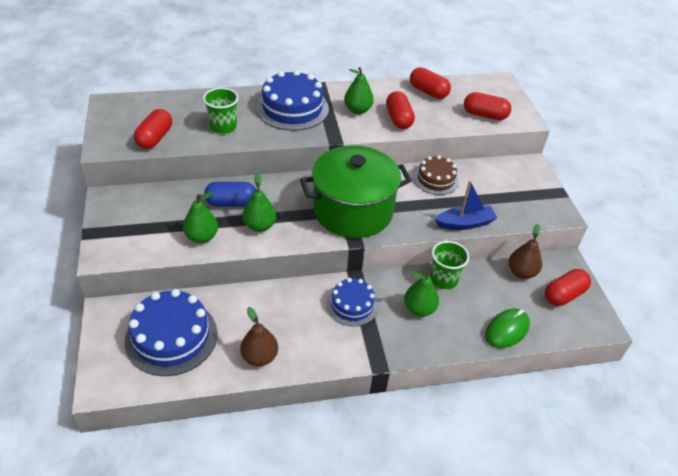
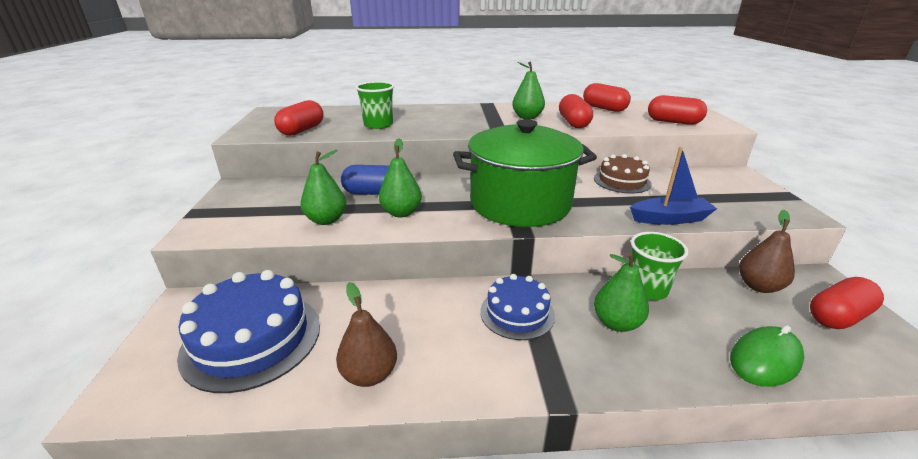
camera: 10 degrees right, 15 degrees down
blue cake [256,70,329,131] -> none

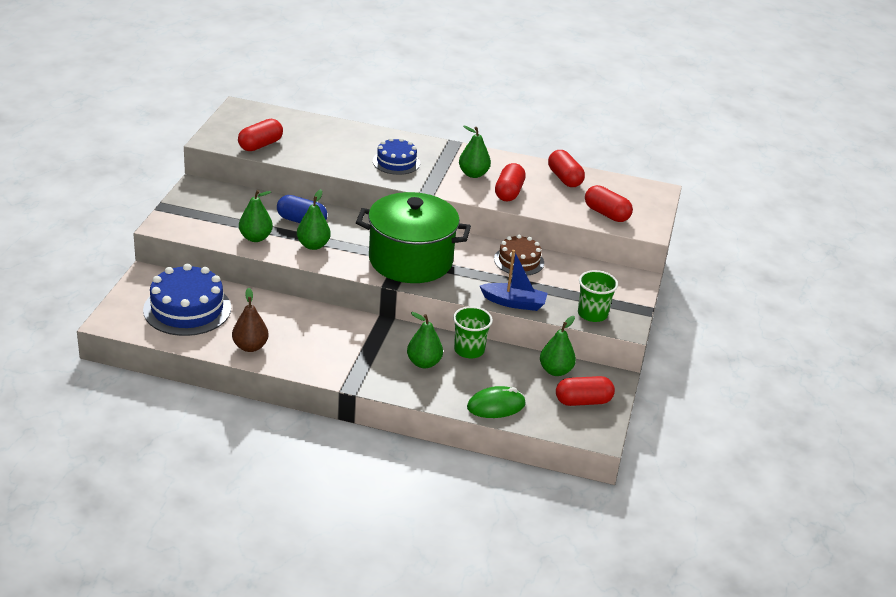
camera: 15 degrees right, 5 degrees up
green cup [355,81,394,129] -> green cup moved to [578,270,618,322]
blue cake [480,274,555,340] -> blue cake moved to [373,138,420,175]
brown pear [739,210,795,293] -> green pear [540,316,576,376]

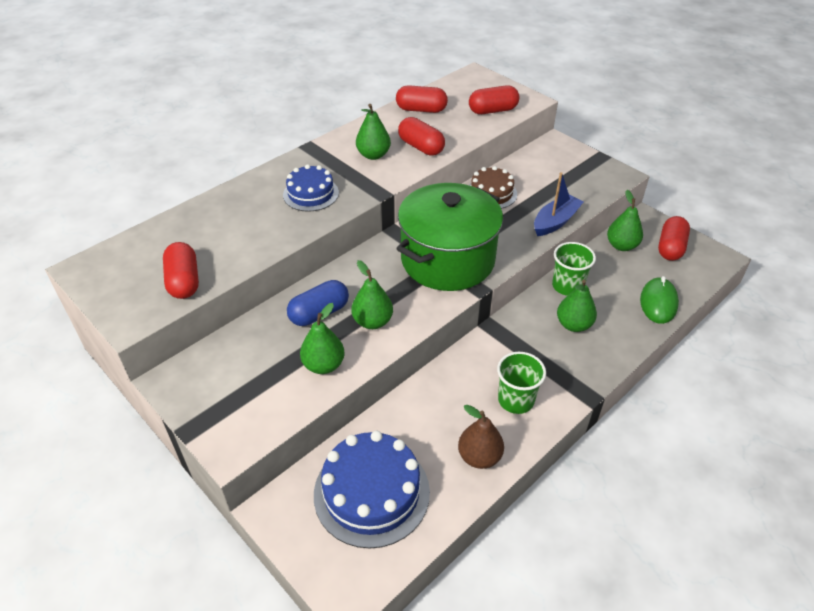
camera: 55 degrees left, 10 degrees up
green cup [578,270,618,322] -> green cup moved to [497,352,546,414]

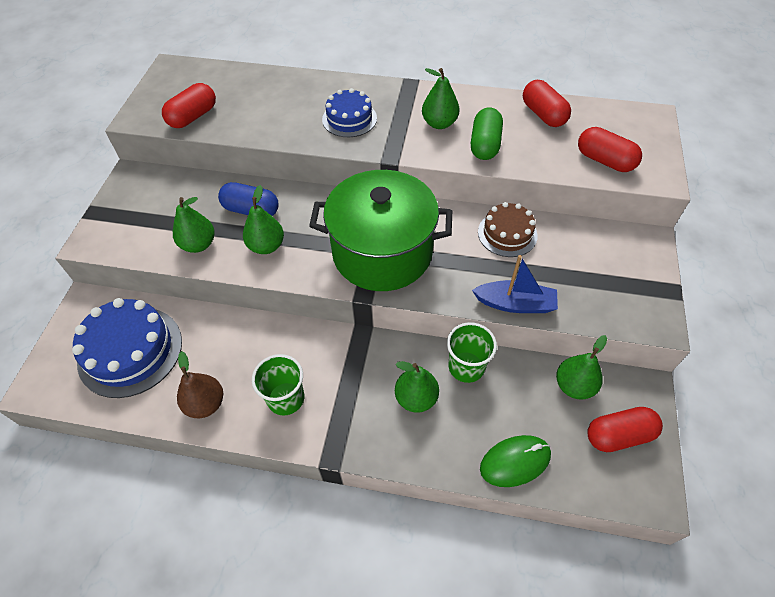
camera: 55 degrees right, 10 degrees up
red capsule [398,117,445,156] -> green capsule [471,107,503,160]

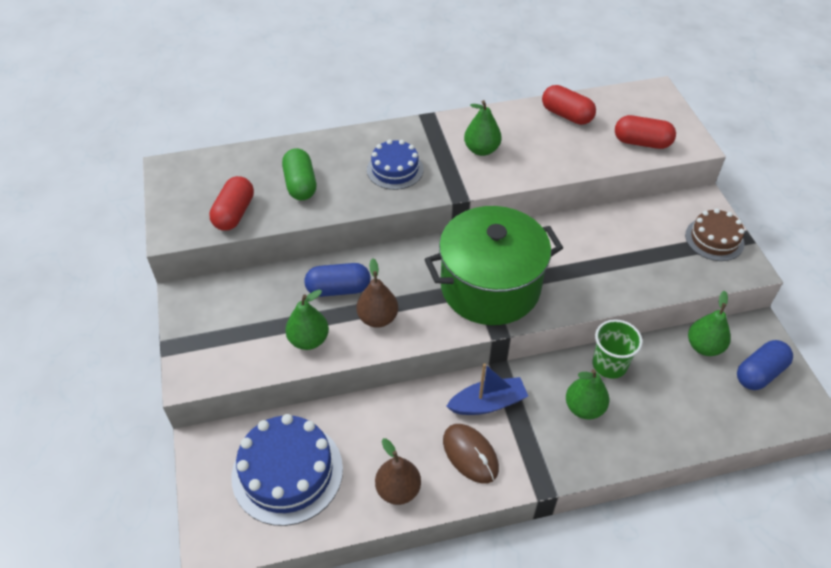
camera: 25 degrees left, 5 degrees down
green pear [243,185,284,254] -> brown pear [356,258,398,328]
green cup [252,354,304,416] -> brown mouse [443,424,499,483]
green capsule [471,107,503,160] -> green capsule moved to [282,148,316,200]
blue boat [472,255,558,313] -> blue boat moved to [446,363,528,415]
brown cake [478,202,538,257] -> brown cake moved to [685,209,745,261]
green mouse [480,435,551,487] -> none
red capsule [587,407,663,452] -> blue capsule [737,340,793,390]

